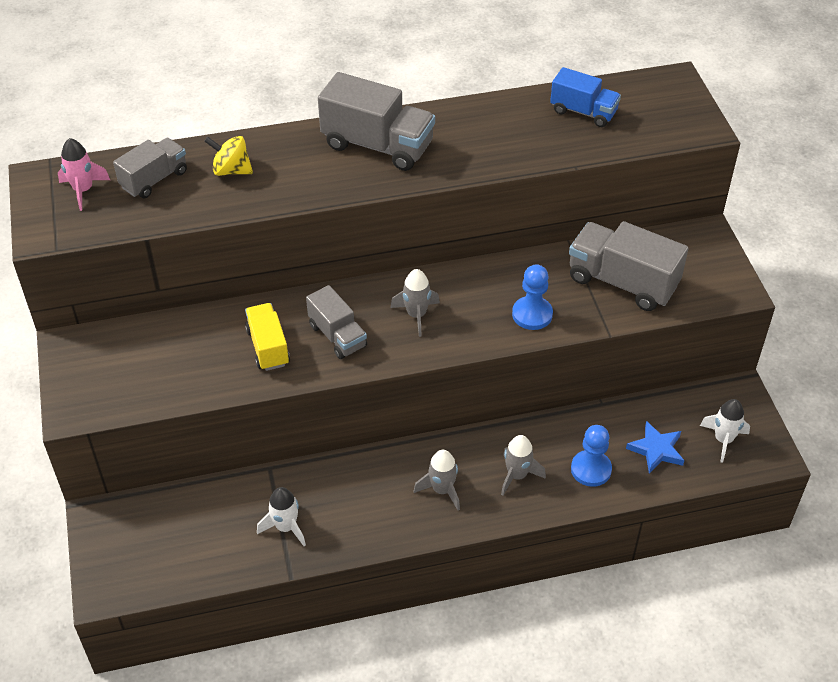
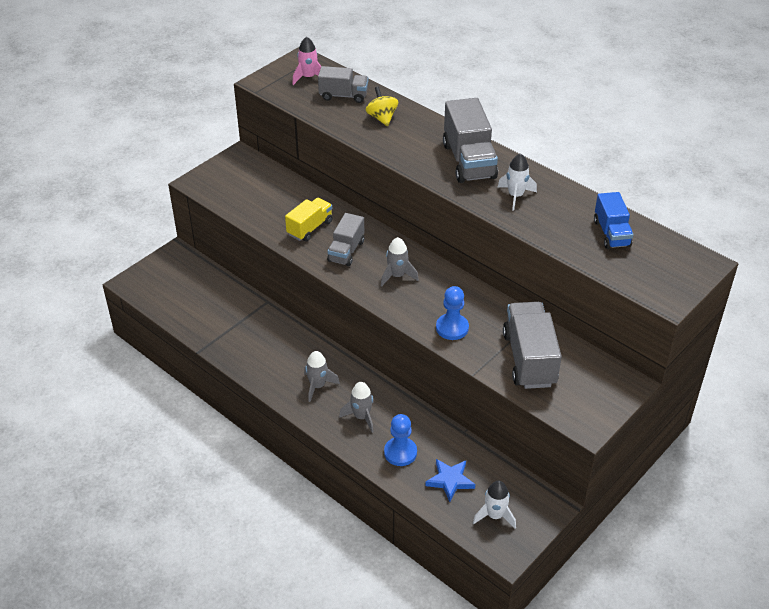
camera: 55 degrees right, 5 degrees down
white rocket [257,487,306,546] -> white rocket moved to [498,153,537,210]

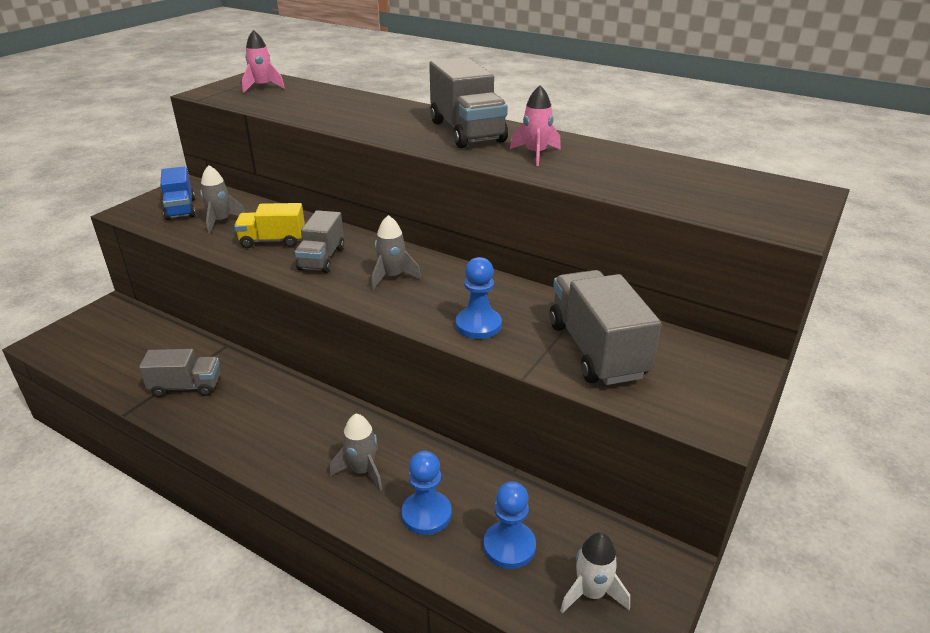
camera: 10 degrees left, 10 degrees down
yellow truck [285,198,333,242] -> yellow truck turned 120 degrees counterclockwise [234,203,305,248]
grey rocket [304,351,340,402] -> grey rocket moved to [200,165,245,234]
grey truck [318,66,369,103] -> grey truck moved to [139,349,220,397]
yellow spinning top [366,86,398,126] -> none
blue star [425,459,475,502] -> blue pawn [484,481,536,569]
white rocket [498,153,537,210] -> pink rocket [510,85,561,166]
blue truck [594,192,633,249] -> blue truck moved to [160,166,195,220]

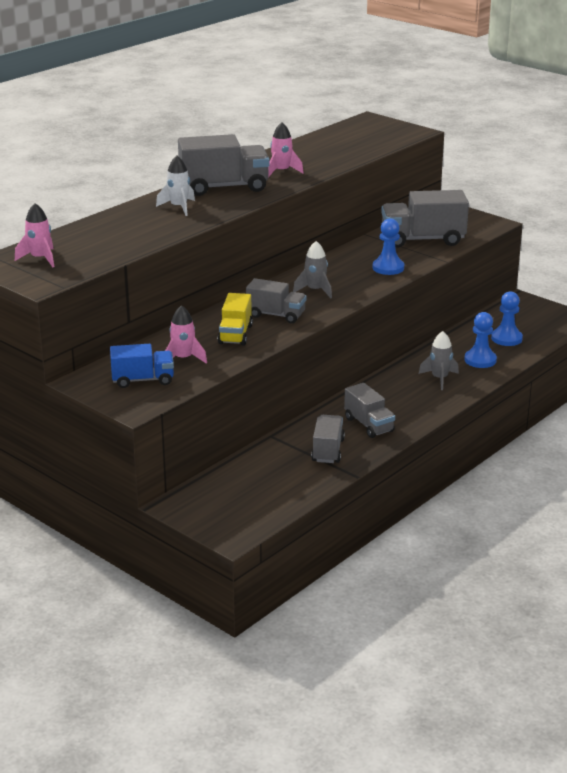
camera: 80 degrees left, 5 degrees down
grey rocket [200,165,245,234] -> pink rocket [165,305,207,364]
white rocket [560,532,630,613] -> white rocket moved to [156,156,195,216]
none -> grey truck [344,383,395,438]

